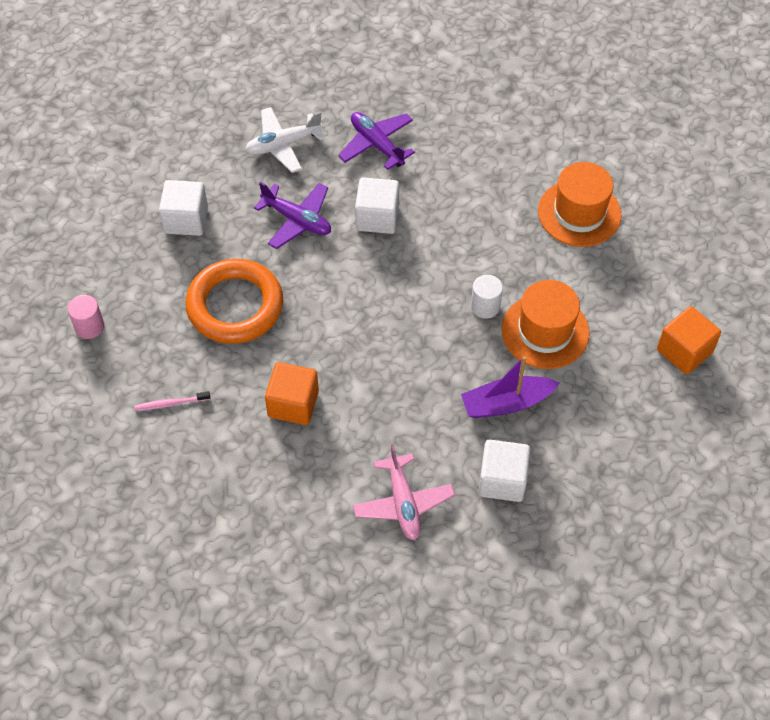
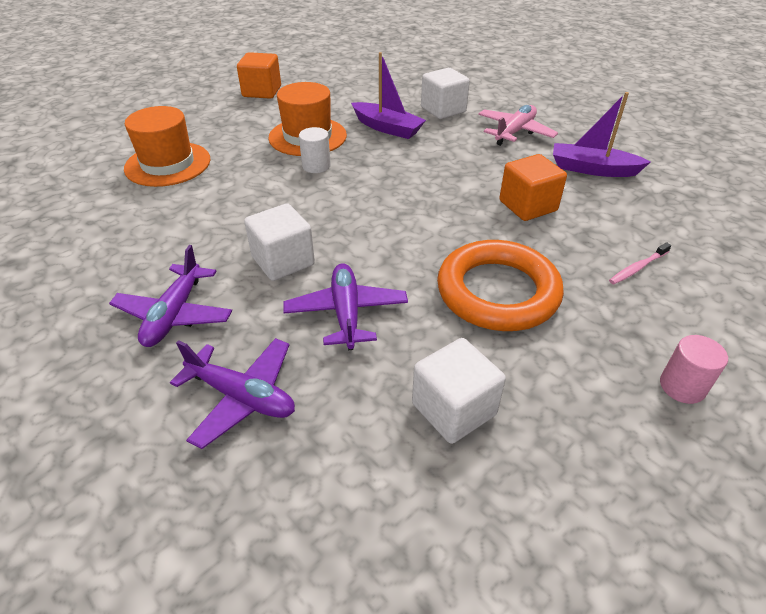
camera: 130 degrees left, 15 degrees down
pink toothbrush [135,391,210,411] -> pink toothbrush turned 105 degrees clockwise [609,242,671,284]
white plane [245,107,325,173] -> purple plane [170,338,295,449]
none -> purple boat [553,92,651,177]

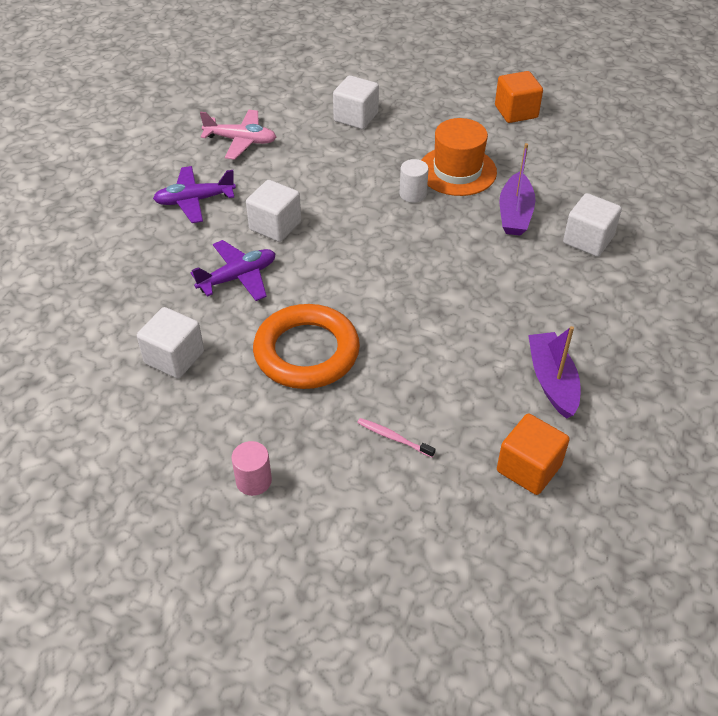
camera: 65 degrees right, 5 degrees up
orange hat [124,106,210,187] -> white cube [333,75,379,129]
purple plane [170,338,295,449] -> none
pink plane [478,105,558,146] -> pink plane moved to [200,110,276,160]
orange cube [499,154,567,221] -> orange cube moved to [497,414,570,495]

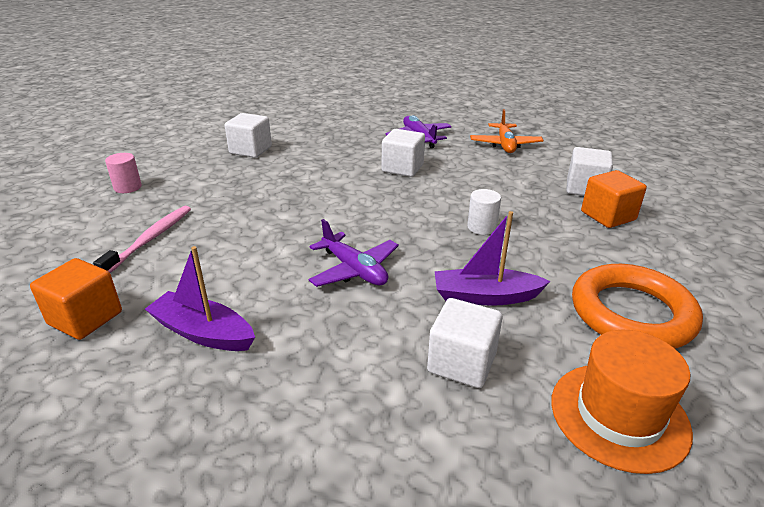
camera: 80 degrees right, 15 degrees down
purple plane [190,240,276,301] -> purple plane moved to [308,219,399,287]
pink plane [200,110,276,160] -> orange plane [470,109,544,153]
orange ring [253,304,360,389] -> orange ring moved to [572,264,703,349]
pink toothbrush [357,418,435,457] -> pink toothbrush [93,206,191,273], size x1.70
orange hat [422,118,497,196] -> orange hat moved to [551,330,693,474]
orange cube [495,71,543,123] -> orange cube moved to [581,170,647,228]
purple boat [528,326,581,419] -> purple boat turned 135 degrees counterclockwise [145,246,255,351]

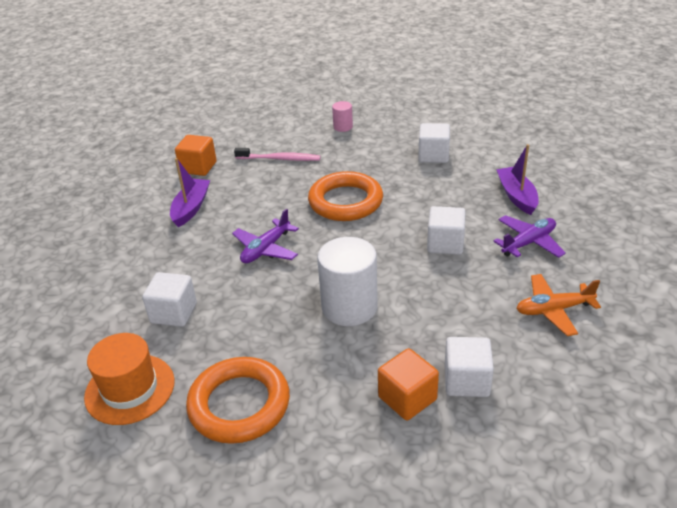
camera: 80 degrees right, 5 degrees up
purple boat [434,211,551,306] -> purple boat moved to [496,144,539,215]
white cylinder [467,189,501,235] -> white cylinder [317,237,378,326], size x2.06
none -> orange ring [308,171,383,221]

